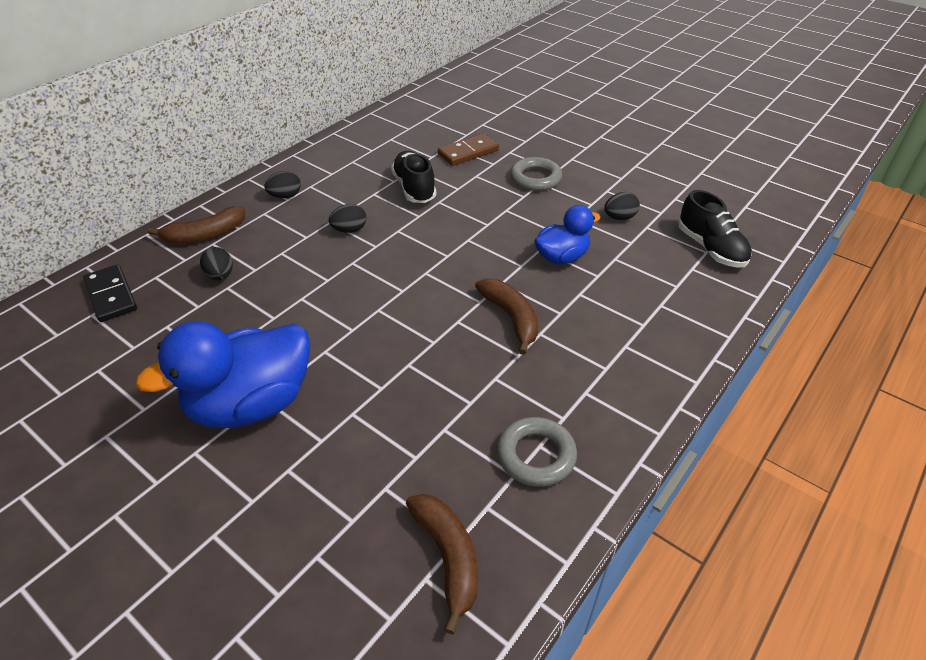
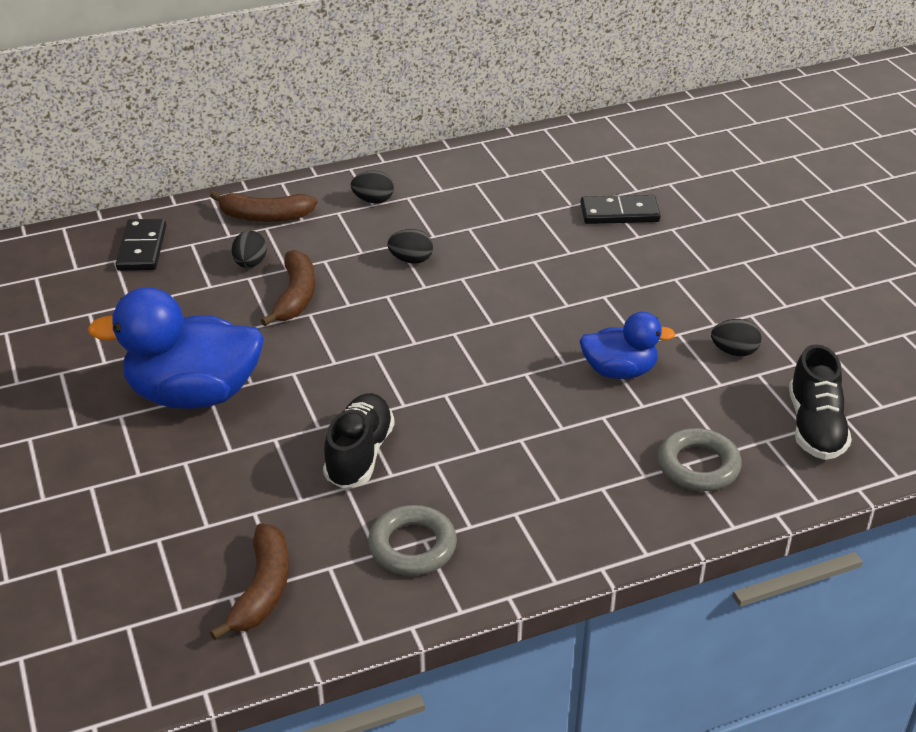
camera: 30 degrees right, 5 degrees down
black shoe [391,151,436,203] -> black shoe moved to [323,393,395,488]
brown domino [438,133,499,166] -> black domino [581,195,661,224]
brown banana [475,278,538,355] -> brown banana moved to [261,250,315,326]
grey ring [510,157,562,191] -> grey ring moved to [658,428,742,491]

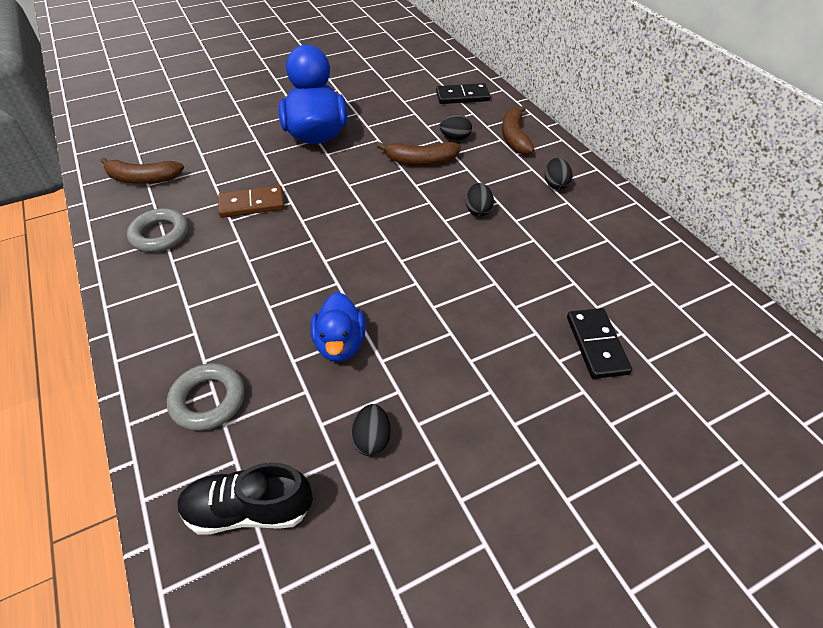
camera: 85 degrees right, 10 degrees up
black shoe [323,393,395,488] -> brown domino [218,185,285,218]

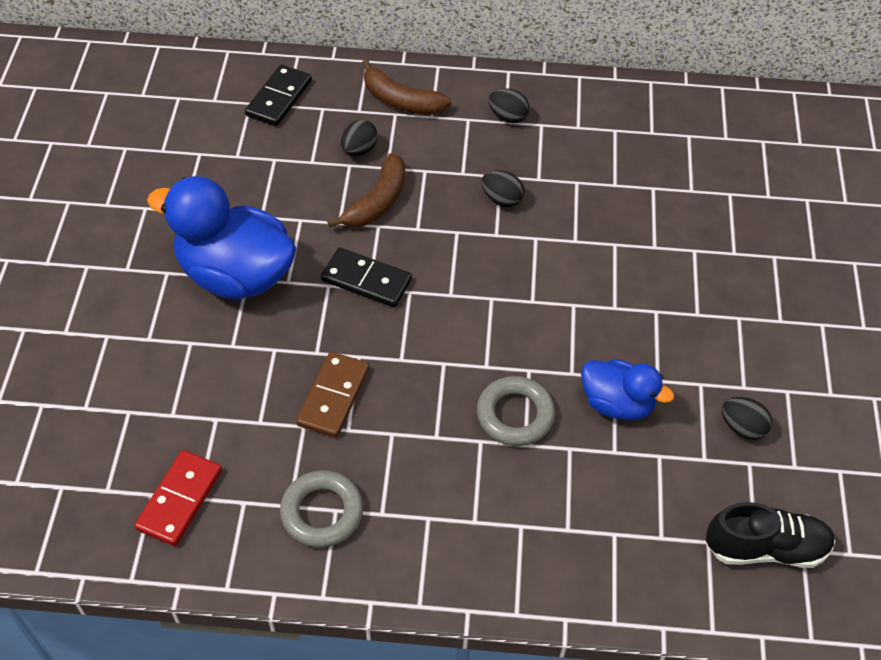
camera: 60 degrees left, 5 degrees up
brown banana [100,157,184,184] -> red domino [134,450,222,546]
grey ring [167,363,245,431] -> grey ring moved to [477,376,555,446]
black shoe [178,462,313,534] -> black shoe turned 120 degrees counterclockwise [706,502,835,568]
black domino [567,308,632,379] -> black domino moved to [321,247,412,307]

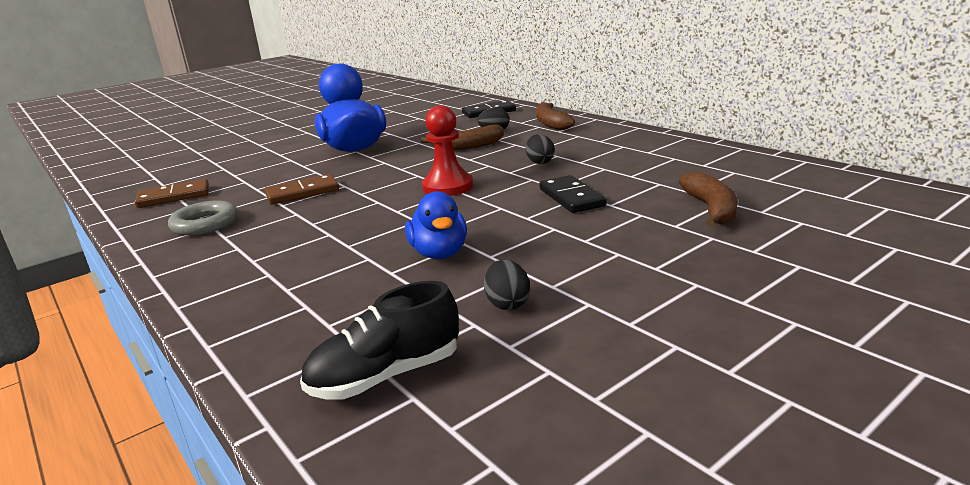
camera: 50 degrees right, 30 degrees down
red domino [134,450,222,546] -> brown domino [135,179,209,208]
black domino [321,247,412,307] -> black domino moved to [539,175,607,213]
grey ring [477,376,555,446] -> none
black egg [488,88,529,123] -> none
black shoe [706,502,835,568] -> black shoe turned 105 degrees clockwise [300,281,459,400]
none -> red pawn [422,105,473,196]
none -> brown banana [679,172,738,227]

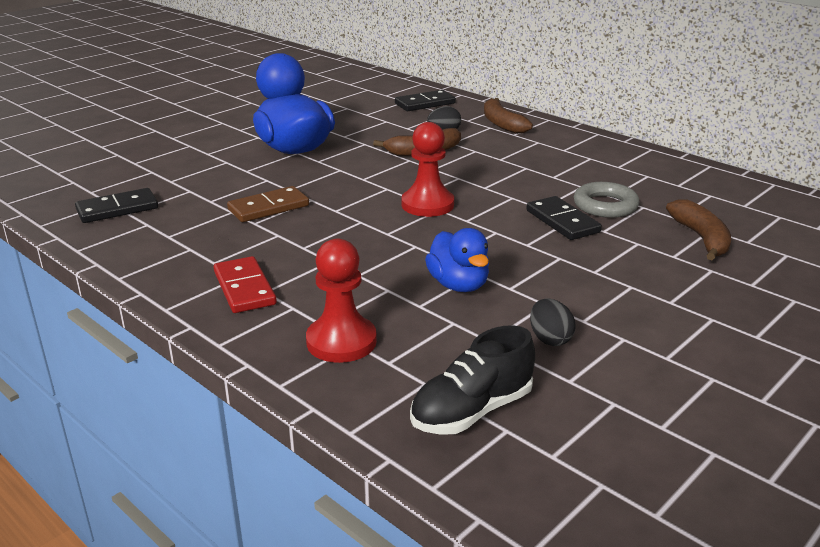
camera: 10 degrees left, 5 degrees up
brown domino [135,179,209,208] -> black domino [75,188,158,223]
grey ring [168,200,238,236] -> grey ring moved to [574,182,639,218]
black egg [526,134,555,164] -> none
none -> red domino [214,256,277,313]
none -> red pawn [306,238,377,363]

